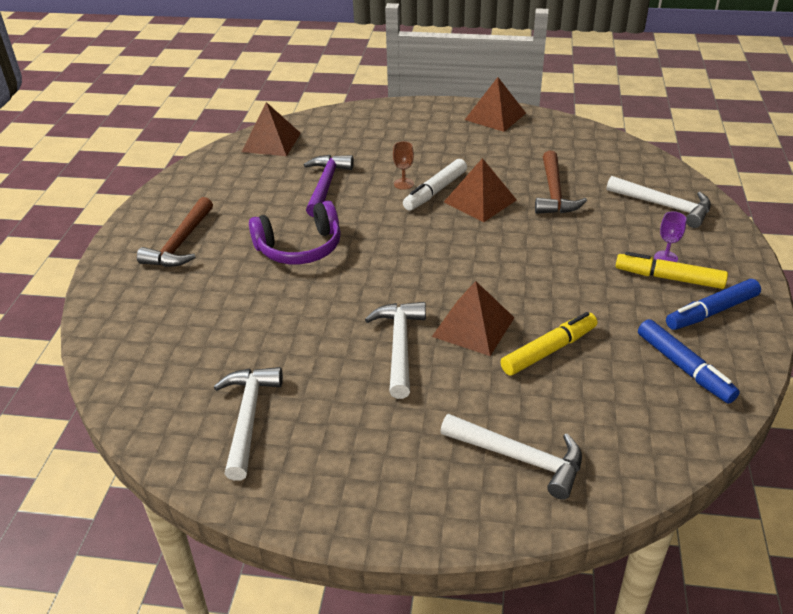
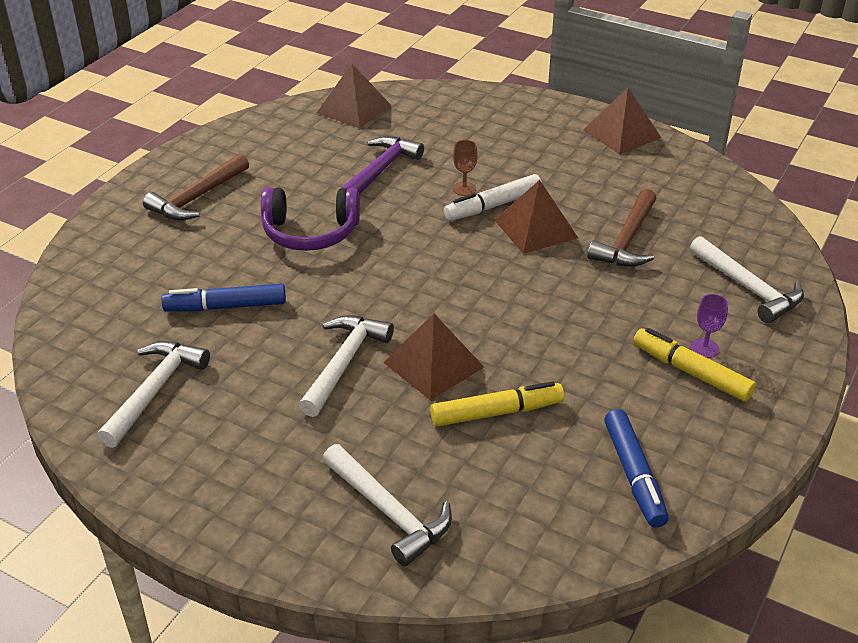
camera: 20 degrees right, 0 degrees up
blue marker [666,279,761,330] -> blue marker moved to [162,284,286,312]

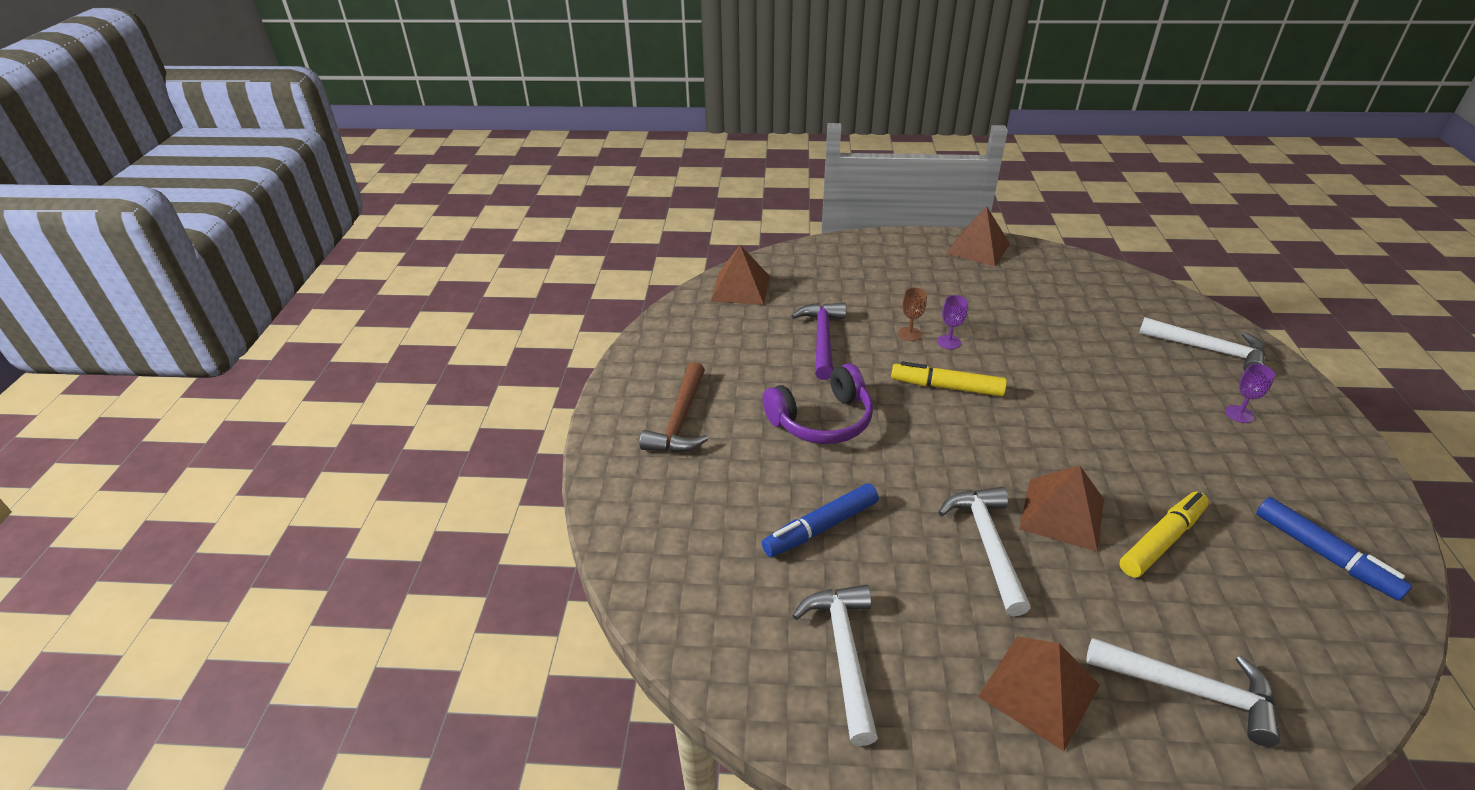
camera: 25 degrees left, 0 degrees up
white marker [444,174,542,221] -> purple goblet [937,295,968,349]
brown pyramid [494,180,578,254] -> brown pyramid moved to [978,636,1100,751]
brown hammer [587,189,657,267] -> none
yellow marker [633,328,756,402] -> yellow marker moved to [891,362,1007,397]

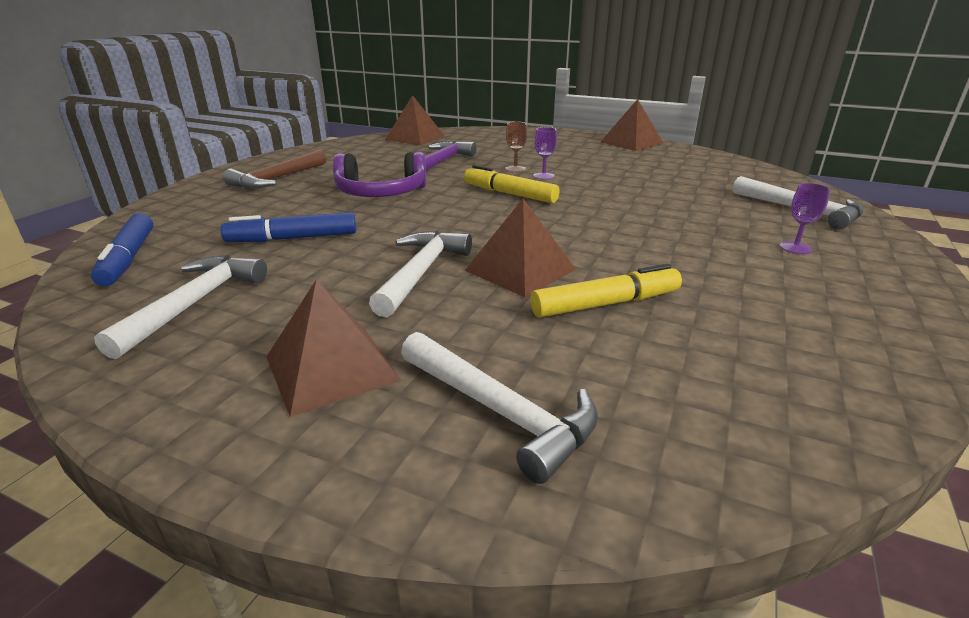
camera: 20 degrees right, 10 degrees down
blue marker [1256,497,1413,601] -> blue marker moved to [91,213,153,286]

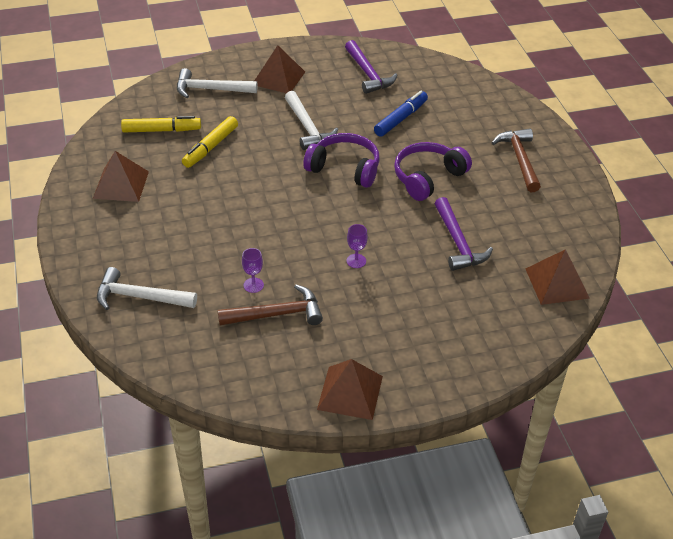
camera: 140 degrees right, 15 degrees up
blue marker [91,213,153,286] -> none
white hammer [94,255,267,359] -> purple hammer [345,40,397,94]
yellow marker [464,165,560,203] -> yellow marker moved to [121,116,201,132]
brown pyramid [465,198,576,297] -> brown pyramid moved to [93,151,149,202]
brown goblet [505,122,527,172] -> none
purple goblet [780,183,830,254] -> purple goblet moved to [242,248,264,293]
none -> brown hammer [218,284,323,325]
none -> purple headphones [303,133,380,188]

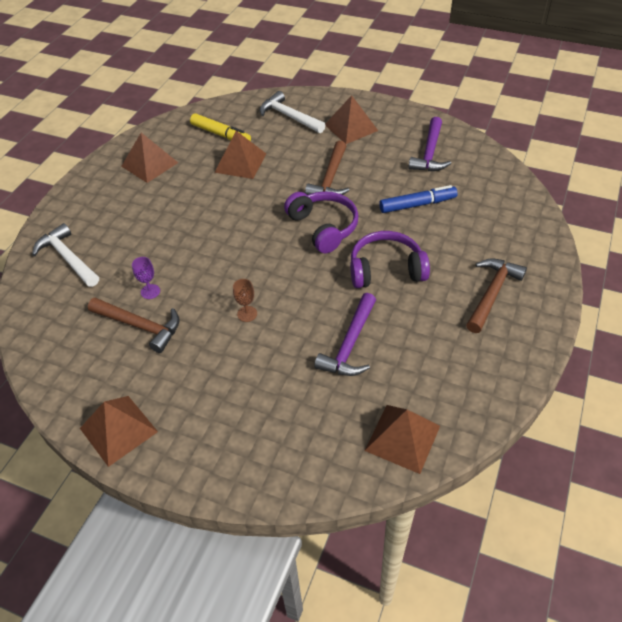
camera: 40 degrees right, 5 degrees up
yellow marker [182,116,238,168] -> brown pyramid [214,131,266,179]
white hammer [285,91,338,150] -> brown hammer [305,141,349,195]
purple goblet [346,224,368,268] -> brown goblet [233,279,257,322]

